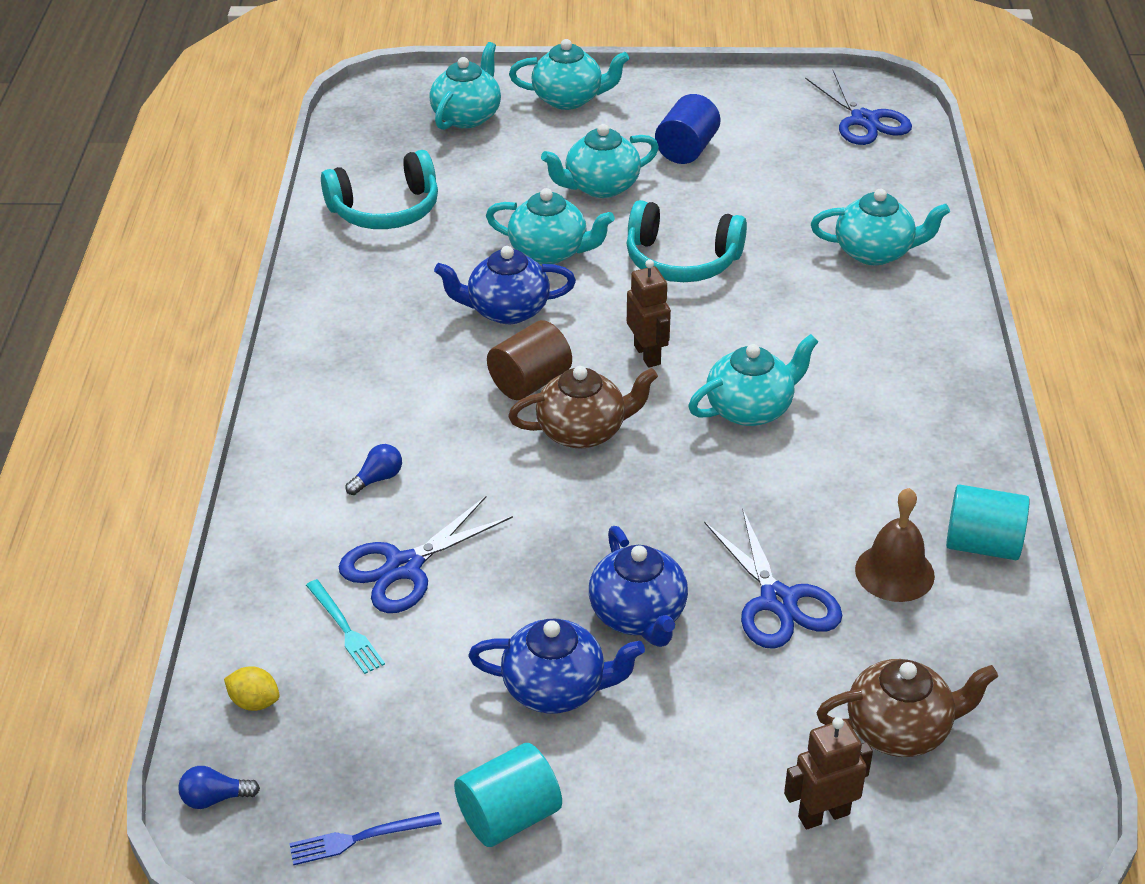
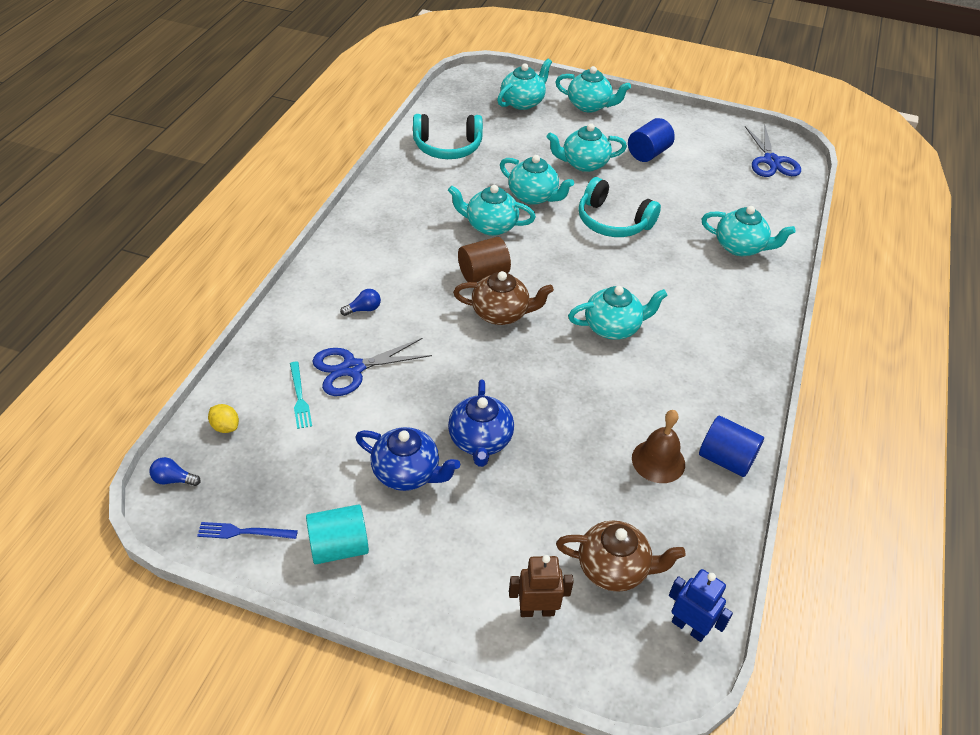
camera: 15 degrees right, 5 degrees up
blue teapot [434,246,576,324] -> turquoise teapot [448,185,536,236]
brown robot [627,259,671,367] -> none
blue scissors [704,509,842,649] -> none
turquoise cylinder [946,484,1030,560] -> blue cylinder [699,416,764,477]
none -> blue robot [669,569,733,642]

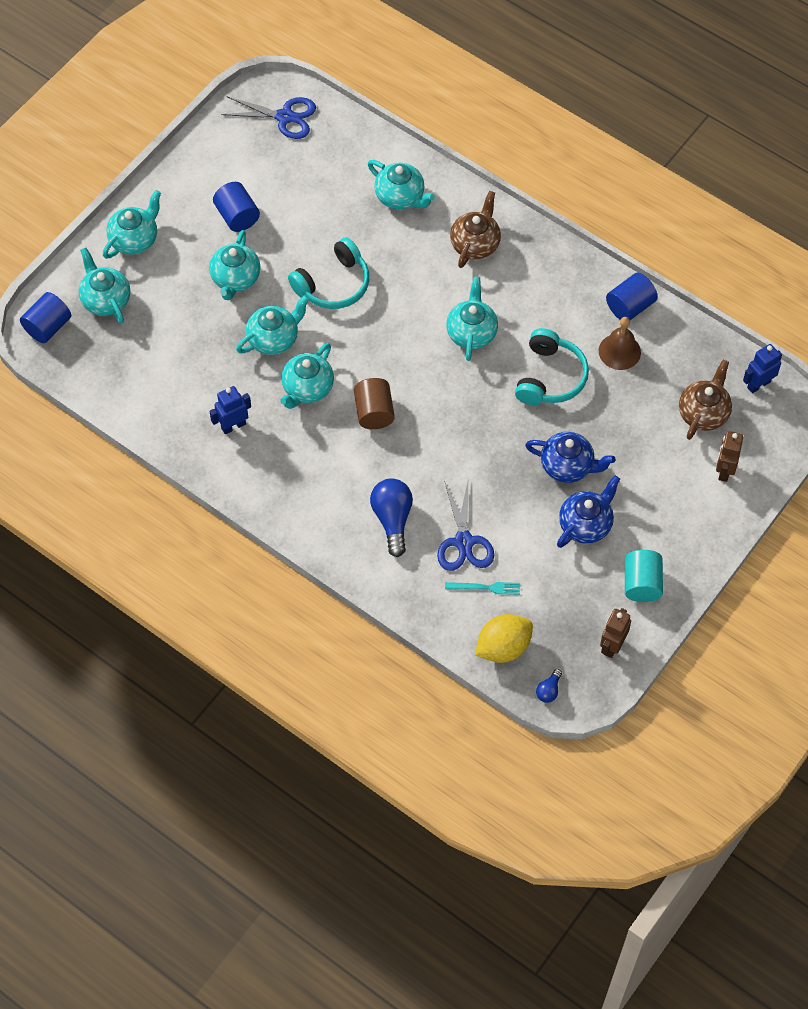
camera: 70 degrees left, 15 degrees up
blue fork [197,522,298,539] -> brown robot [600,608,631,658]
yellow lemon [208,404,239,433] -> yellow lemon [475,614,533,663], size x1.98
blue light bulb [340,289,381,316] -> blue light bulb [370,478,413,557], size x2.00
turquoise headphones [413,114,483,159] -> turquoise headphones moved to [515,328,589,405]
brown teapot [453,271,554,325] -> brown teapot moved to [450,191,501,268]
turquoise teapot [701,206,796,256] -> turquoise teapot turned 90 degrees clockwise [368,160,435,209]
none -> blue cylinder [20,292,71,343]
none -> blue robot [210,386,251,434]

